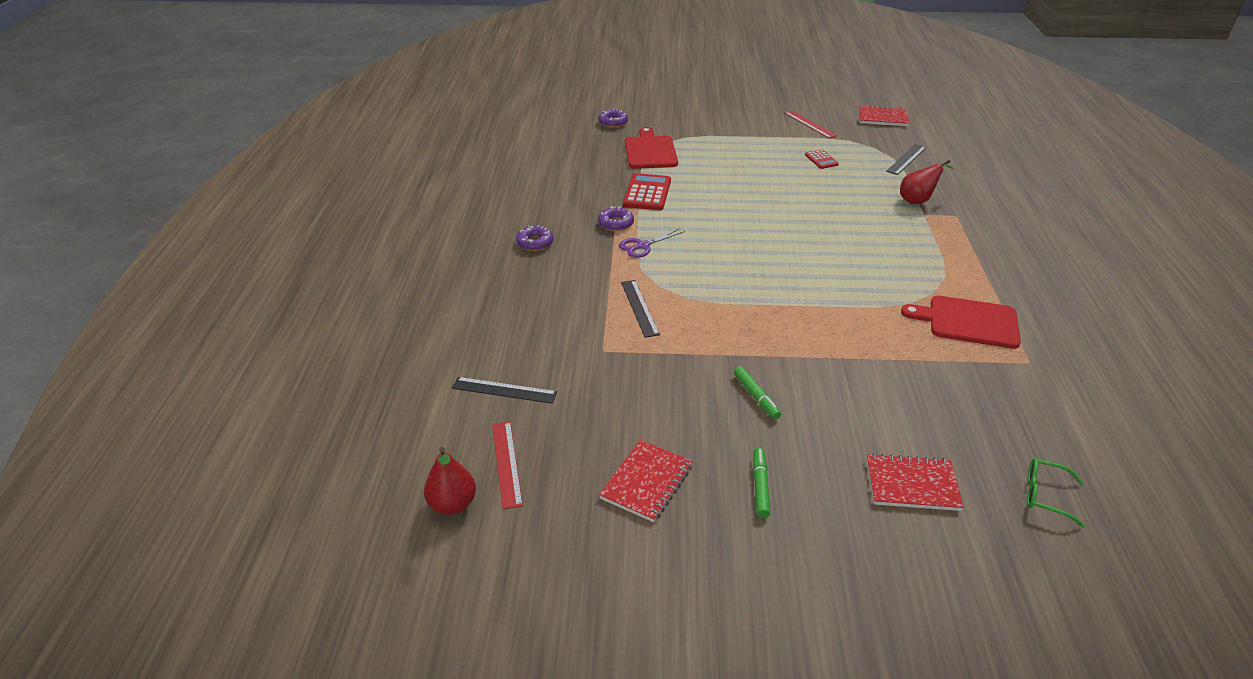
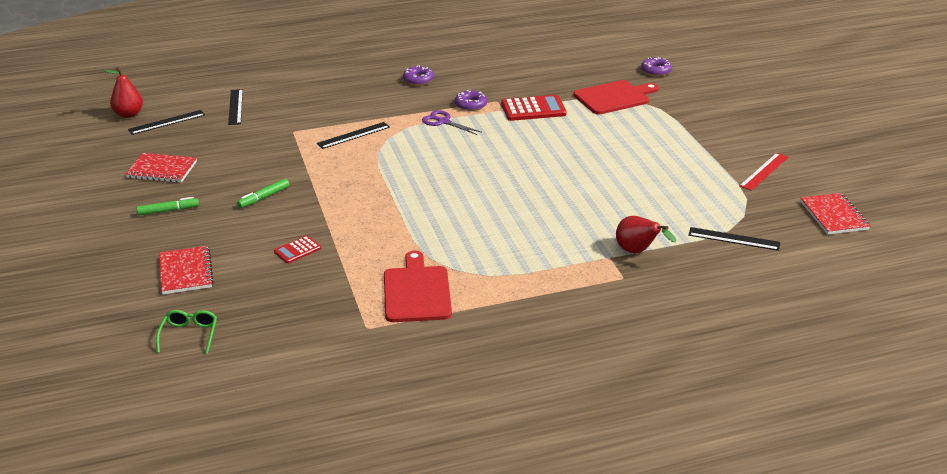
camera: 70 degrees right, 5 degrees down
red ruler [492,421,523,510] -> black ruler [128,110,205,135]
red calculator [805,150,839,169] -> red calculator moved to [274,236,321,263]

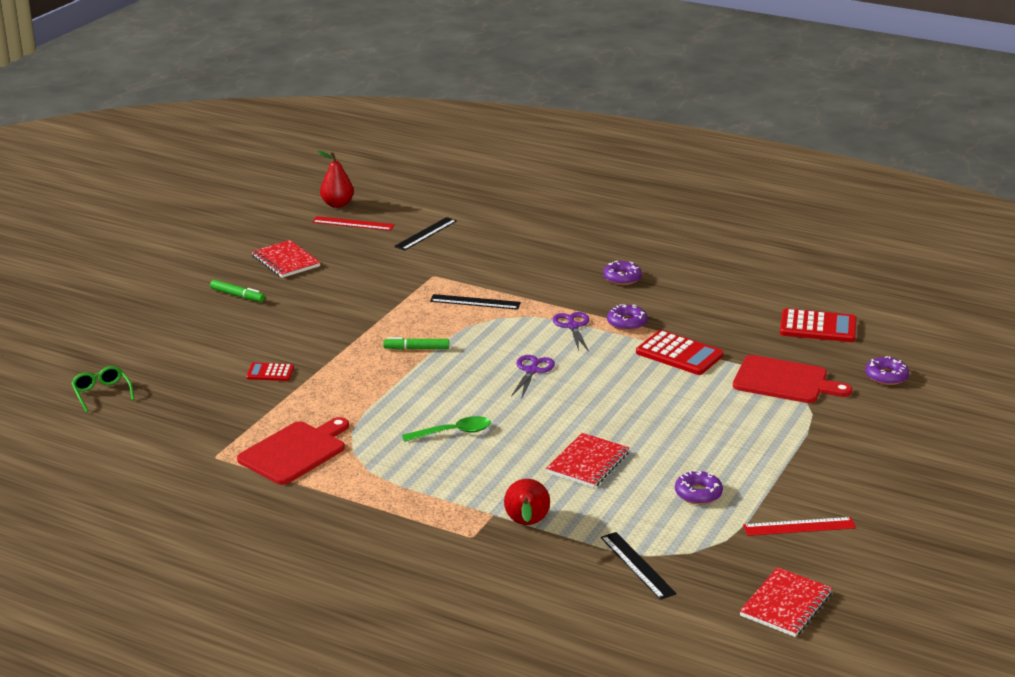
camera: 45 degrees right, 5 degrees down
black ruler [128,110,205,135] -> red ruler [312,216,395,231]
green glasses [156,310,217,354] -> green glasses turned 75 degrees counterclockwise [71,366,134,412]
red notebook [160,246,214,294] -> red notebook moved to [546,433,629,488]
green marker [237,179,289,208] -> green marker moved to [383,337,449,350]
none -> green spoon [402,416,491,442]
none -> purple scissors [511,355,555,399]
none -> purple donut [675,470,723,504]
none -> red calculator [780,308,857,342]

